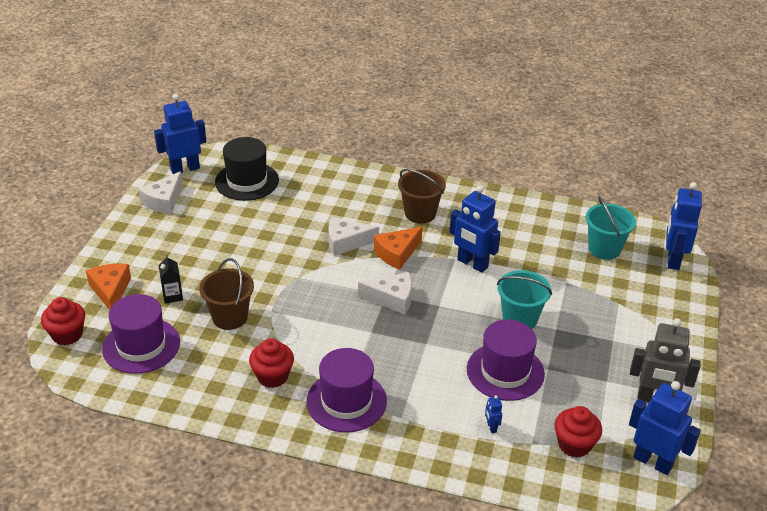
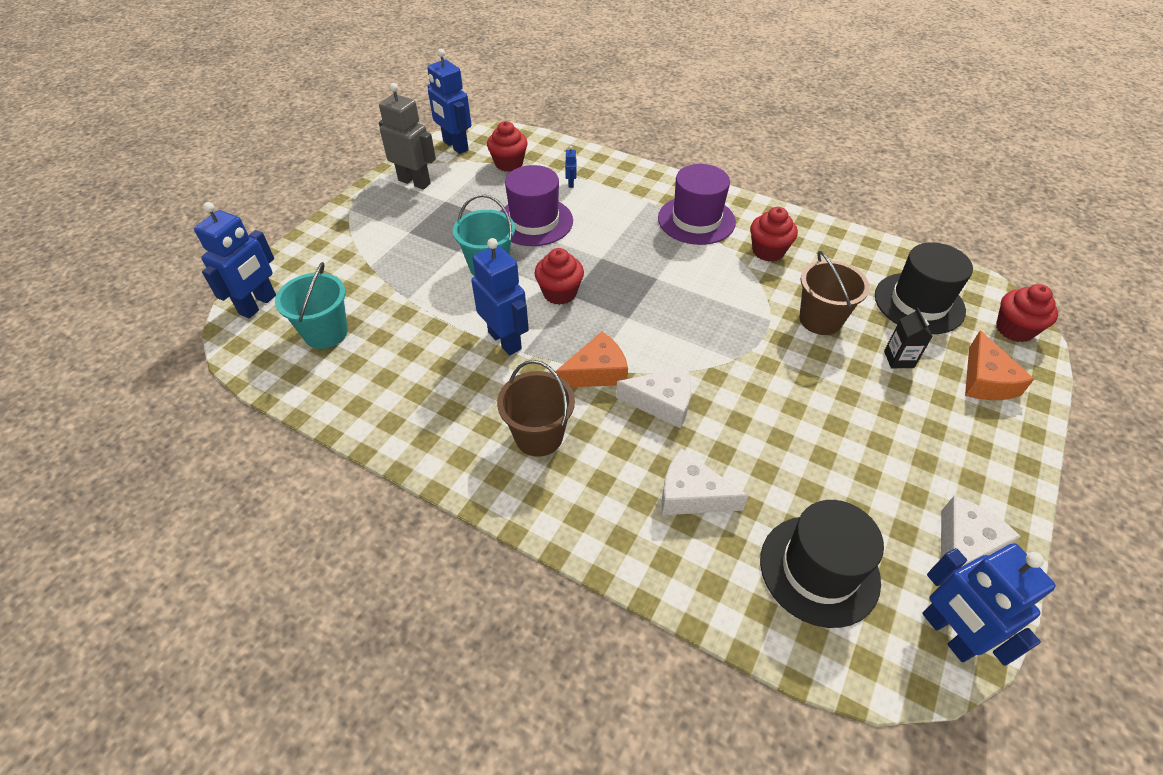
camera: 165 degrees left, 10 degrees up
purple hat [102,294,180,374] -> black hat [875,243,973,334]
blue robot [154,94,207,174] -> blue robot turned 75 degrees clockwise [922,543,1056,666]
white cheese [358,272,412,314] -> white cheese moved to [661,448,748,515]
none -> red cupcake [534,248,584,305]

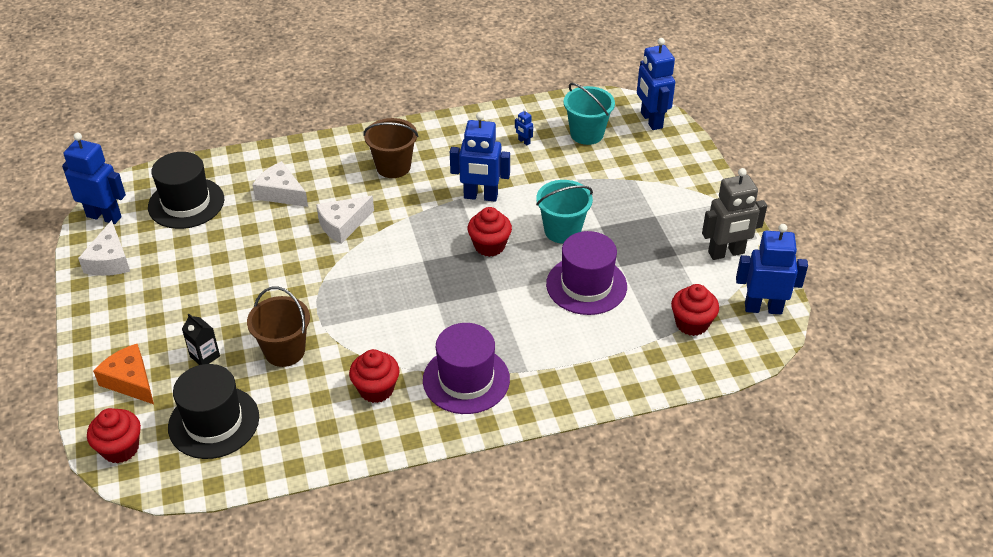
camera: 135 degrees right, 5 degrees down
orange cheese [555,332,628,387] -> none
blue robot [565,146,577,188] -> blue robot moved to [515,109,533,145]
white cheese [661,448,748,515] -> white cheese turned 120 degrees counterclockwise [252,161,308,207]

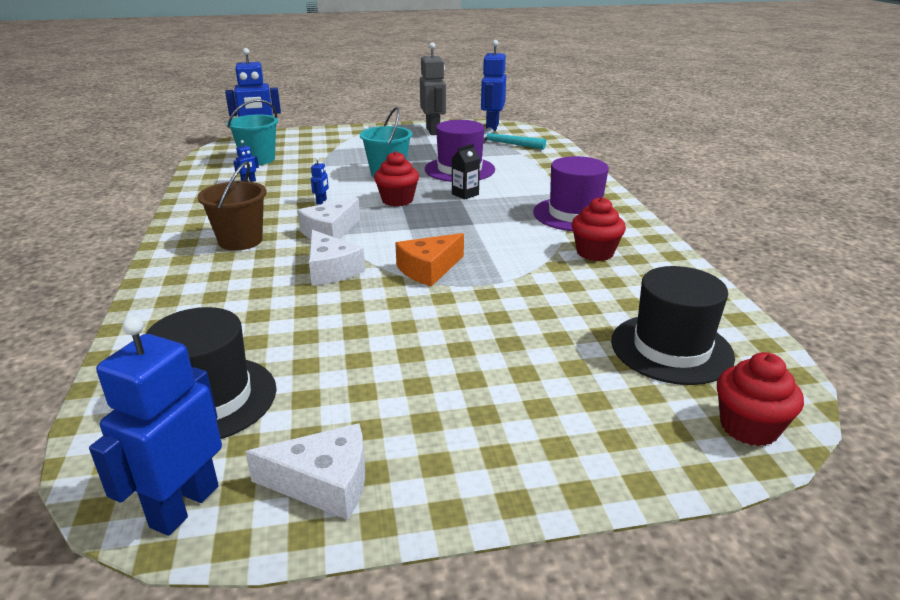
camera: 85 degrees left, 15 degrees down
orange cheese [93,344,154,404] -> orange cheese moved to [395,233,464,286]
black carton [182,314,220,365] -> black carton moved to [452,144,480,200]
brown bucket [247,287,310,367] -> none
white cheese [252,161,308,207] -> white cheese moved to [297,198,360,239]
blue robot [450,112,510,202] -> blue robot [311,158,329,204], size x0.41
red cupcake [671,284,719,336] -> turquoise hammer [483,127,546,150]

